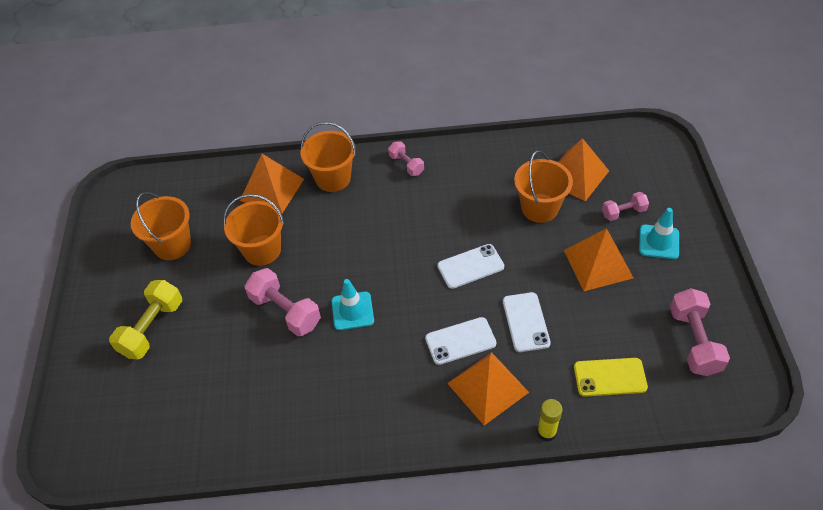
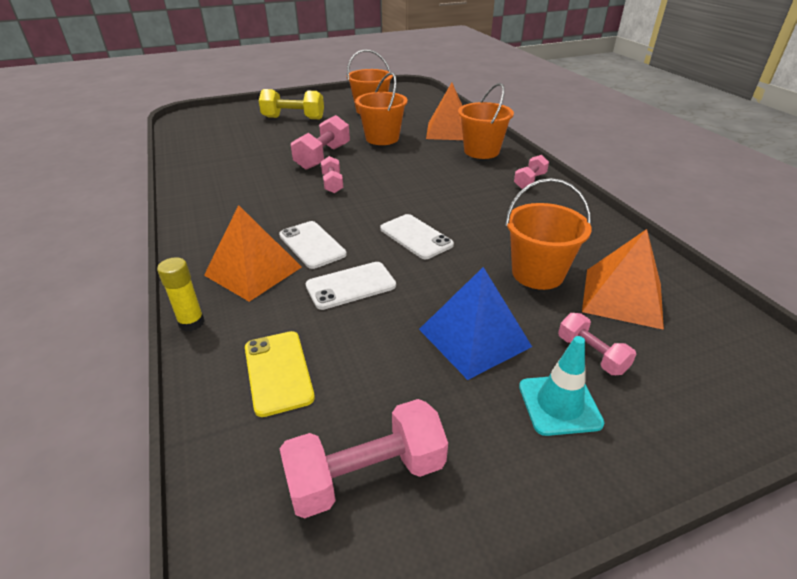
camera: 70 degrees right, 15 degrees down
turquoise traffic cone [331,279,374,330] -> pink dumbbell [321,156,343,193]
orange pyramid [564,228,633,291] -> blue pyramid [419,267,532,380]

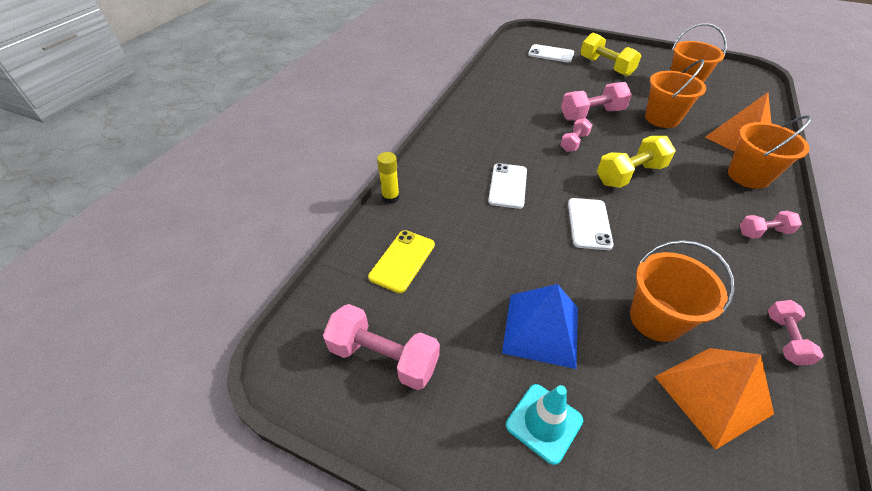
camera: 45 degrees right, 10 degrees up
orange pyramid [204,205,302,302] -> none
white phone [306,262,396,310] -> white phone moved to [528,44,574,63]
pink dumbbell [558,313,636,375] -> pink dumbbell moved to [768,300,824,366]
none -> yellow dumbbell [597,136,676,188]

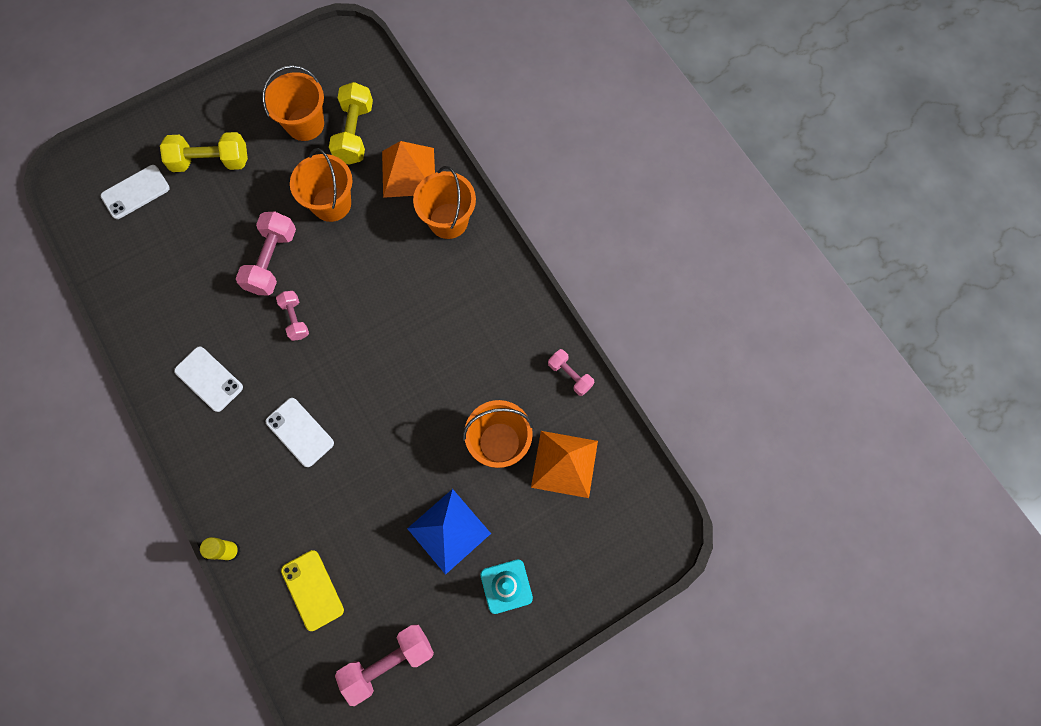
camera: 55 degrees left, 25 degrees up
white phone [568,198,614,250] -> white phone moved to [174,346,243,412]
yellow dumbbell [597,136,676,188] -> yellow dumbbell moved to [329,82,373,165]
pink dumbbell [740,211,802,239] -> none

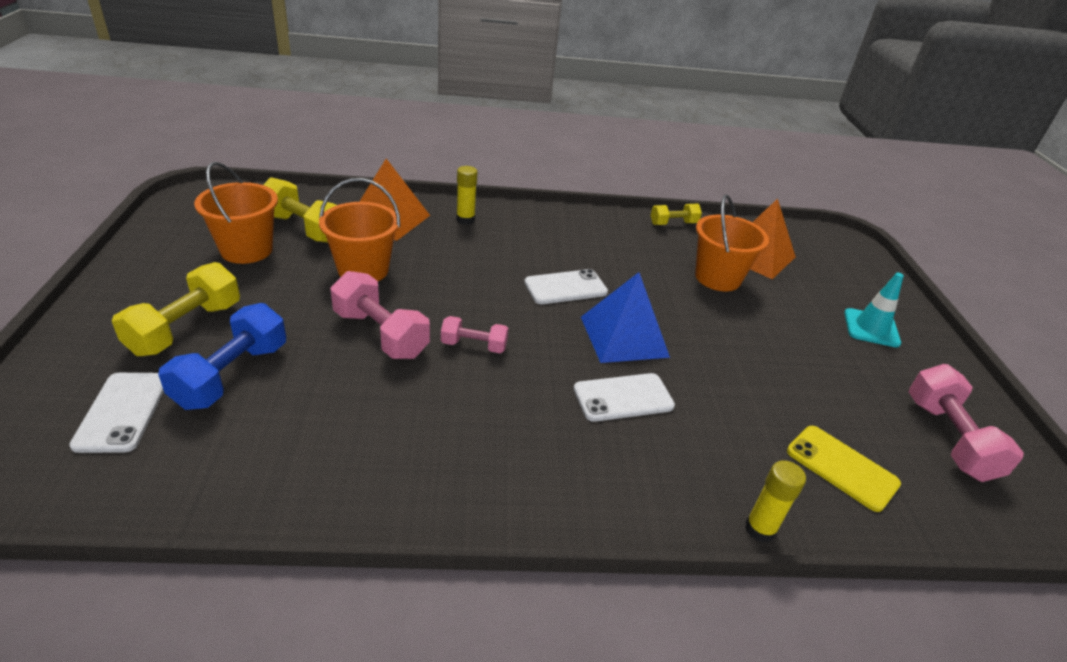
camera: 65 degrees left, 35 degrees down
white phone [174,346,243,412] -> white phone moved to [524,269,608,304]
yellow phone [281,550,344,631] -> yellow phone turned 45 degrees clockwise [787,426,901,512]
blue pyramid [407,489,491,575] -> blue pyramid moved to [581,272,670,363]
orange bucket [413,166,476,239] -> yellow glue stick [456,166,478,224]
pink dumbbell [548,349,594,396] -> yellow dumbbell [651,203,702,225]
none -> blue dumbbell [158,303,286,410]

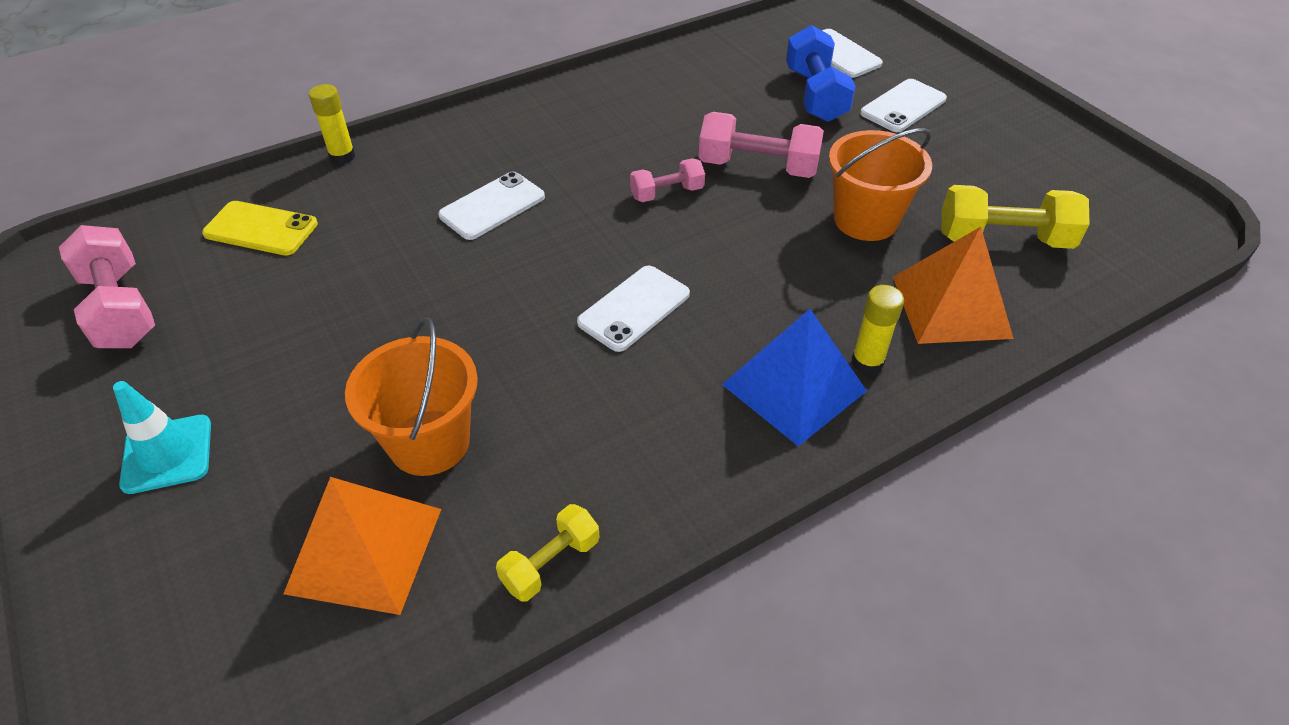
camera: 155 degrees right, 10 degrees up
yellow dumbbell [112,262,240,356] -> white phone [860,79,947,132]
orange bucket [194,162,278,264] -> none
blue pyramid [581,272,670,363] -> blue pyramid moved to [722,309,867,446]

